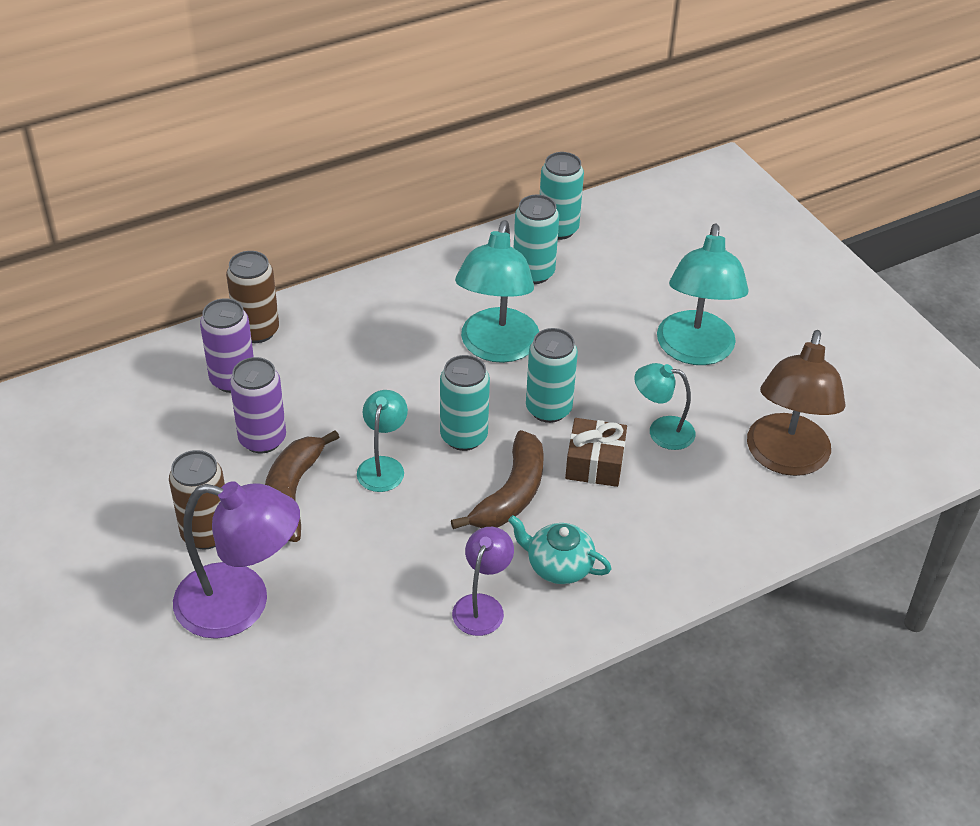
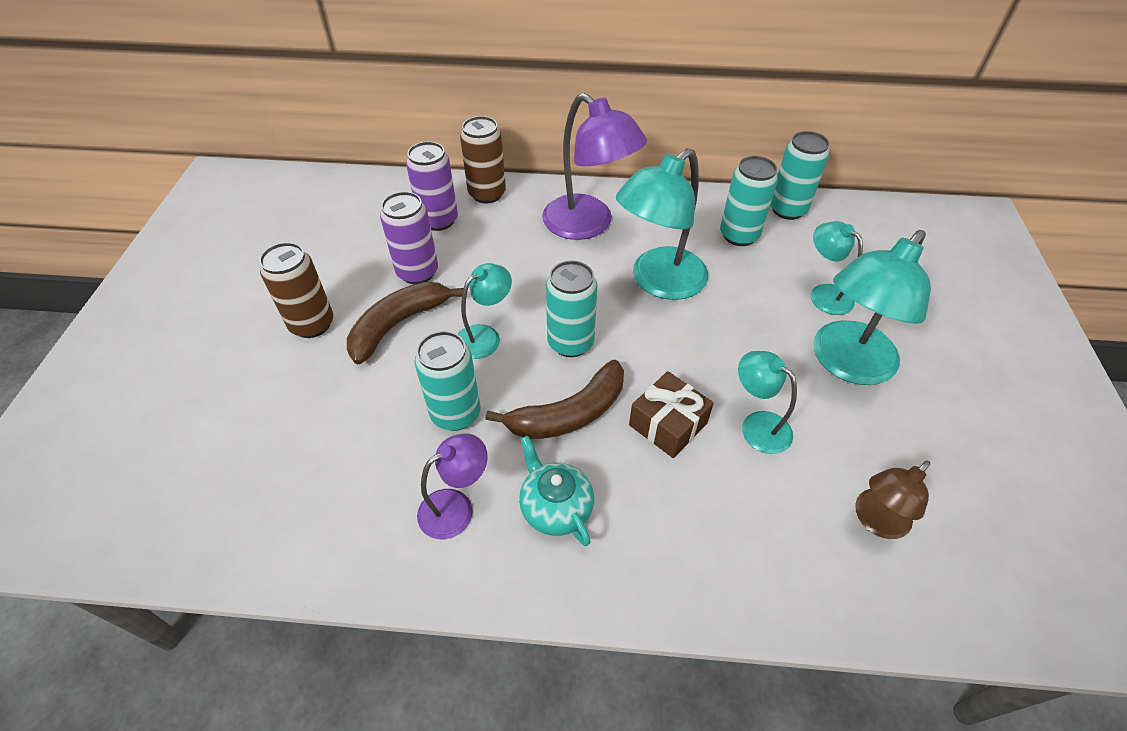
camera: 35 degrees right, 5 degrees up
purple lamp [173,481,300,639] -> purple lamp moved to [542,93,647,240]
turquoise can [526,328,578,423] -> turquoise can moved to [415,331,481,431]
brown lamp [747,330,846,476] -> brown lamp [855,460,930,539], size x0.55
none -> turquoise lamp [811,221,863,315]

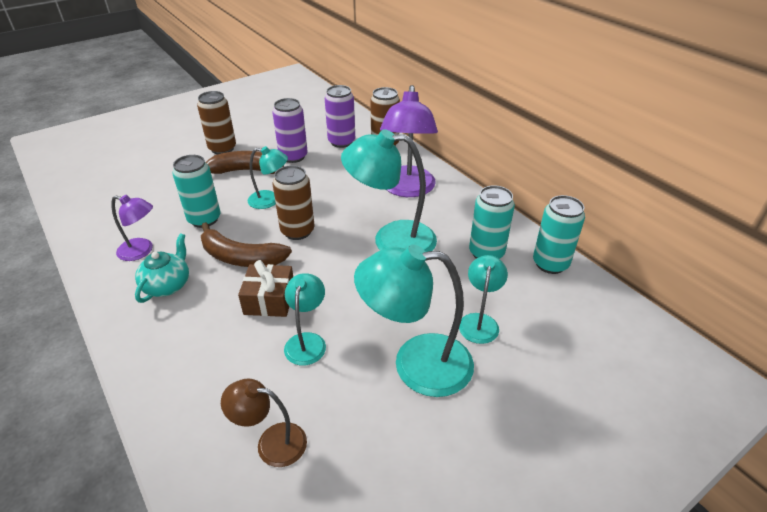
camera: 50 degrees right, 10 degrees down
turquoise can [546,260,598,357] -> brown can [273,165,314,240]

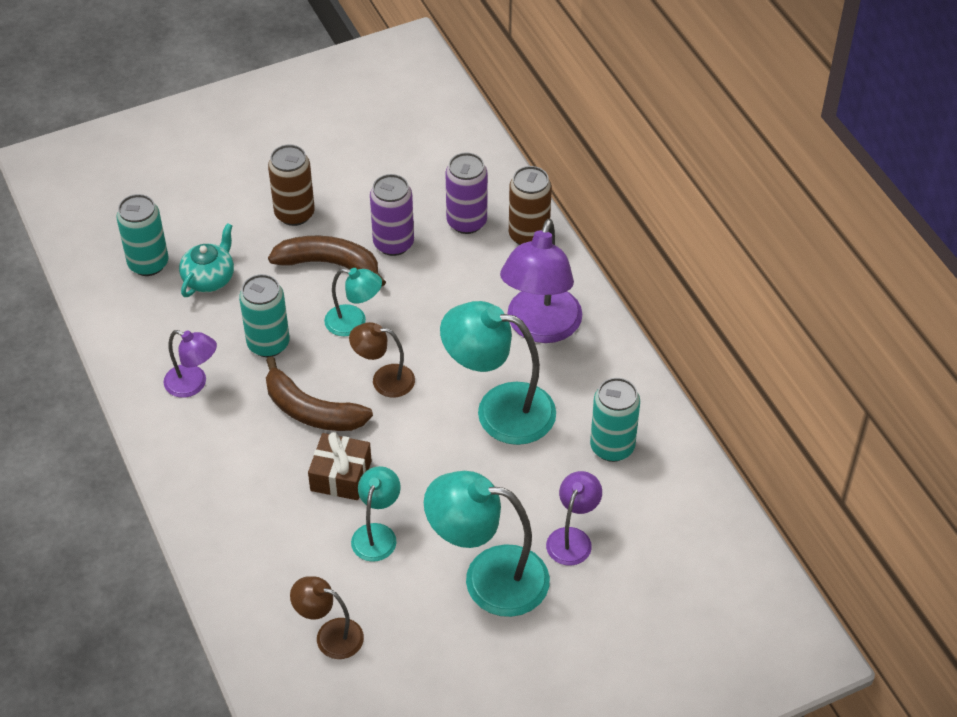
camera: 10 degrees right, 10 degrees up
turquoise teapot [135,233,189,303] -> turquoise teapot moved to [179,223,234,297]
brown can [273,165,314,240] -> brown lamp [349,322,415,397]
turquoise lamp [459,255,508,344] -> purple lamp [546,471,602,565]
turquoise can [533,195,585,274] -> turquoise can moved to [116,194,169,276]

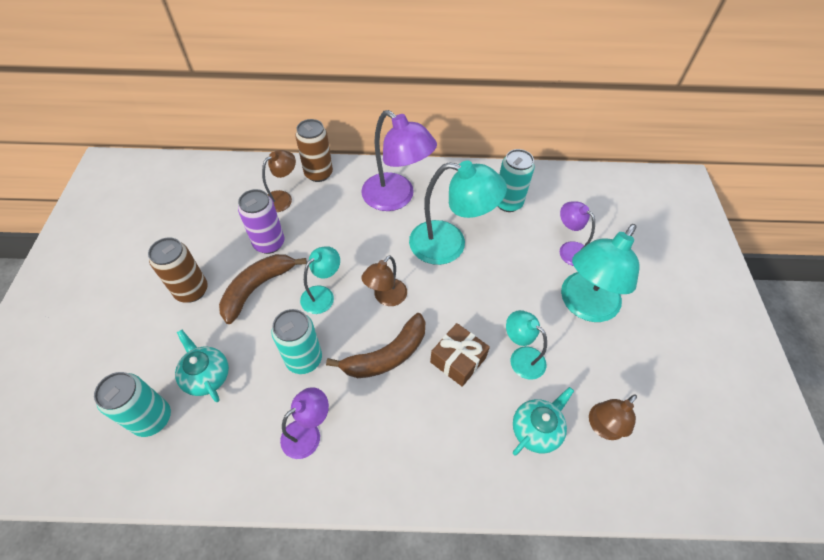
camera: 65 degrees left, 5 degrees up
turquoise lamp [440,301,556,445] -> turquoise lamp turned 120 degrees counterclockwise [409,160,507,265]
purple can [445,153,488,234] -> brown lamp [262,150,296,212]
none -> turquoise teapot [513,387,574,456]

